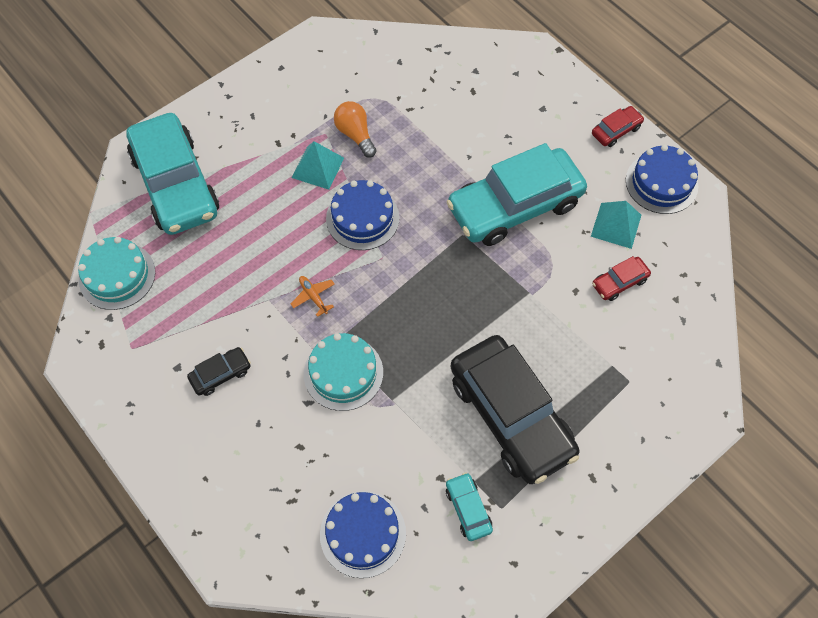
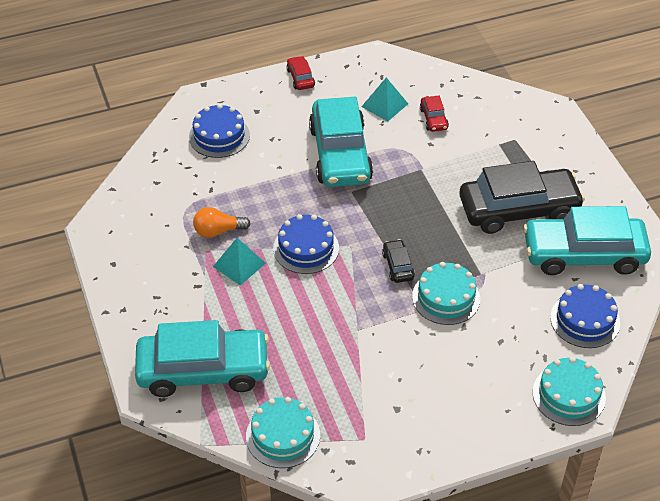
camera: 70 degrees left, 15 degrees down
black car [187,347,251,396] -> black car moved to [382,239,415,283]
orange plane [291,276,334,317] -> none
turquoise car [446,472,493,541] -> turquoise car [523,206,651,275], size x2.41
blue cake [626,145,698,214] -> blue cake moved to [189,104,250,158]
none -> turquoise cake [533,357,606,426]

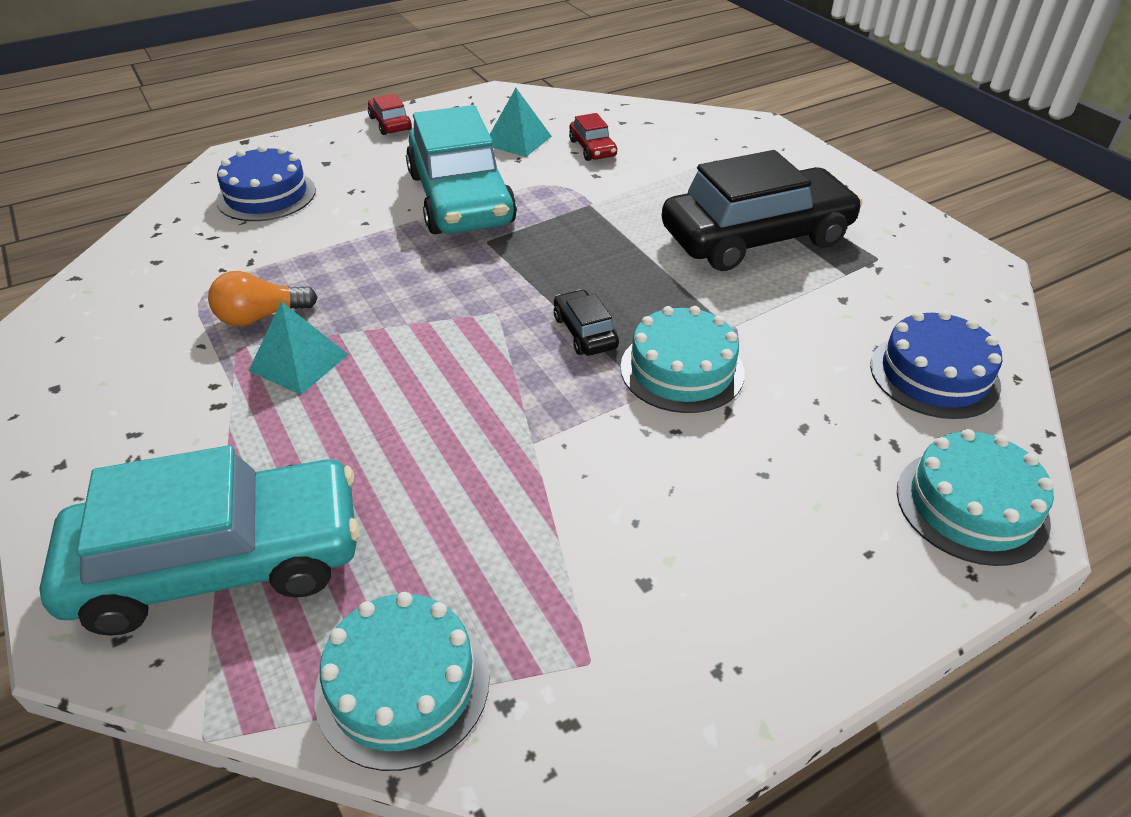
camera: 10 degrees left, 5 degrees down
blue cake [273,214,339,274] -> none
turquoise car [523,206,651,275] -> none

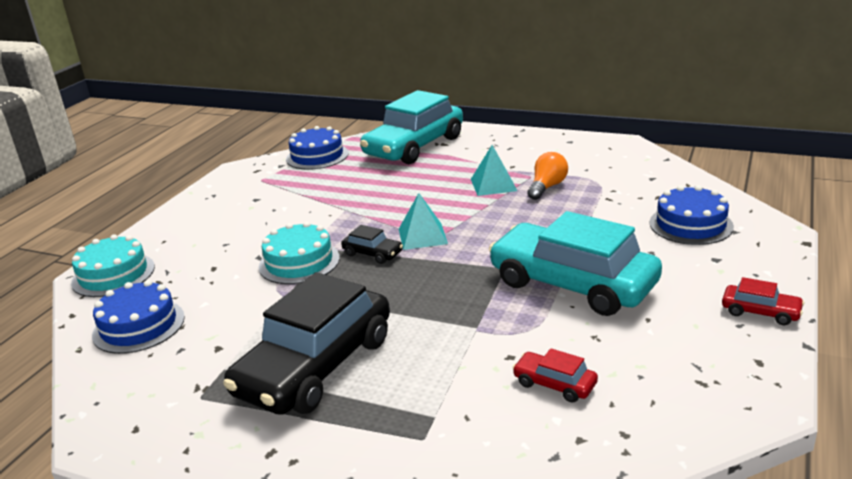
camera: 145 degrees right, 15 degrees down
turquoise cake [314,592,490,771] -> blue cake [286,126,349,170]
turquoise pyramid [490,88,552,157] -> turquoise pyramid moved to [399,193,448,250]

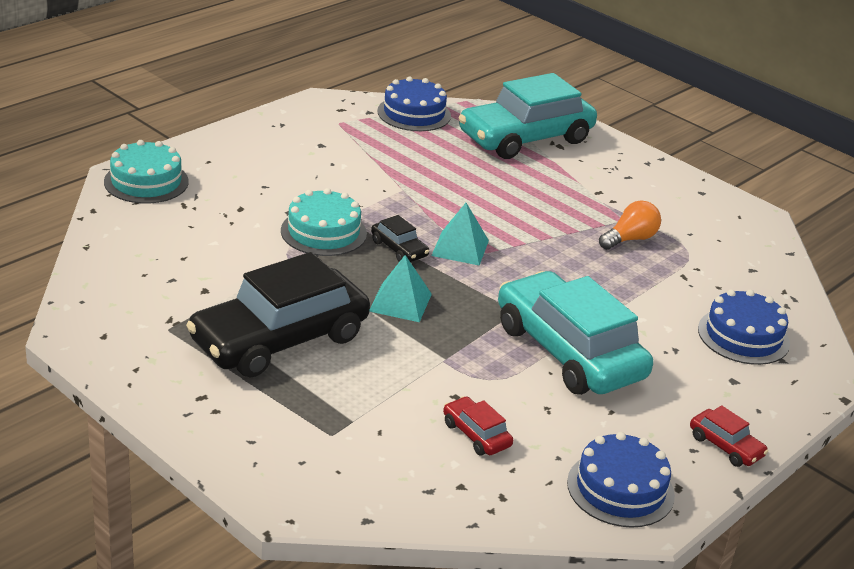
camera: 15 degrees right, 5 degrees up
blue cake [92,280,185,354] -> blue cake moved to [567,432,675,528]
turquoise pyramid [471,145,517,196] -> turquoise pyramid moved to [369,255,432,322]

